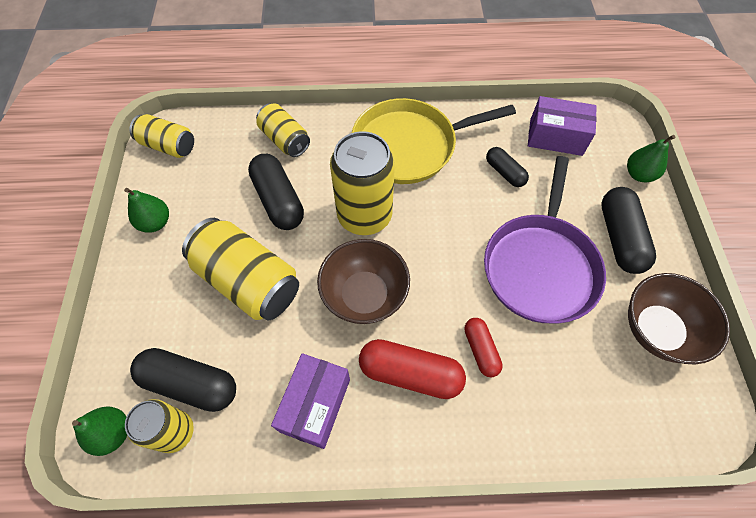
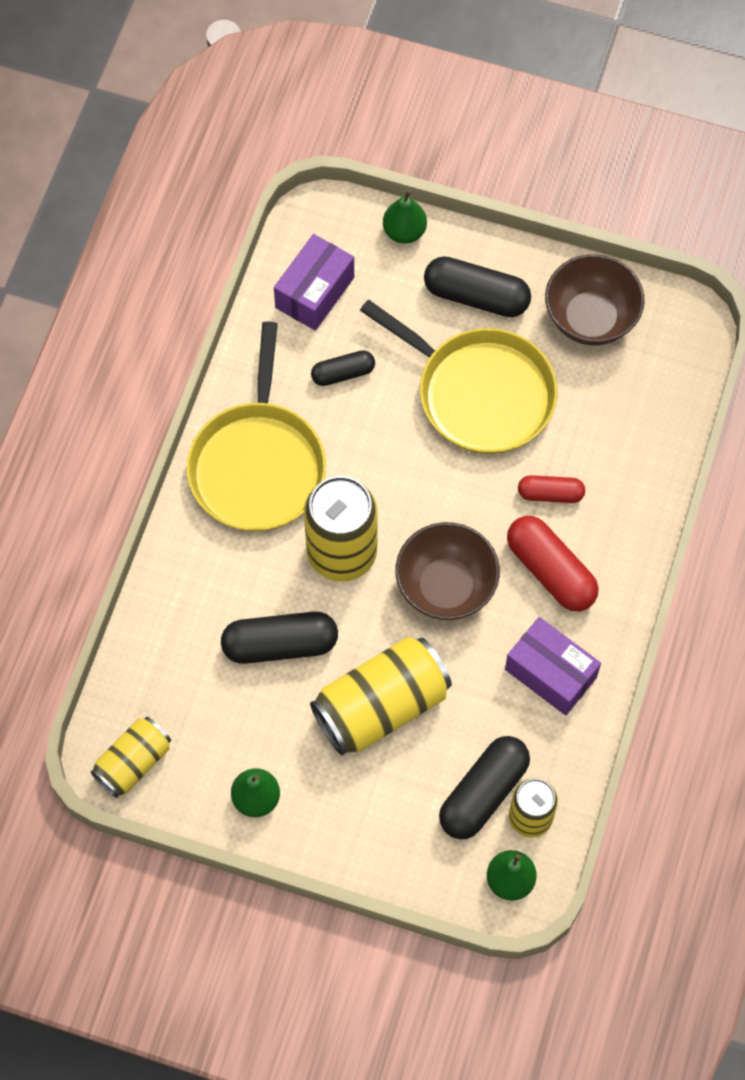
camera: 70 degrees left, 5 degrees up
yellow can [256,103,310,157] -> none
red capsule [359,339,466,399] -> red capsule turned 75 degrees counterclockwise [507,516,599,611]
purple pan [484,156,606,323] -> yellow pan [360,300,558,454]

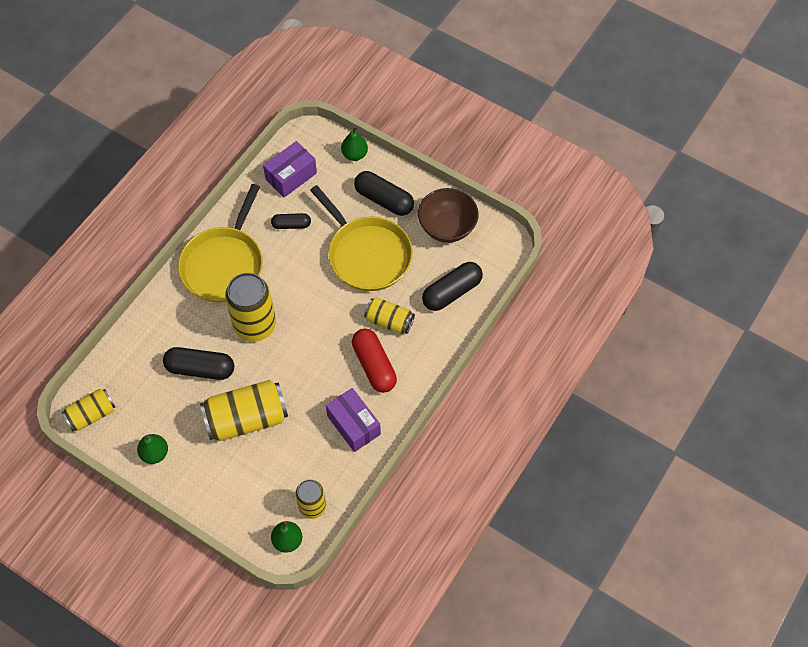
camera: 15 degrees right, 5 degrees down
brown bowl [395,522,500,620] -> none
black capsule [439,736,530,839] -> black capsule moved to [422,262,483,311]
red capsule [518,475,585,503] -> yellow can [364,297,415,334]

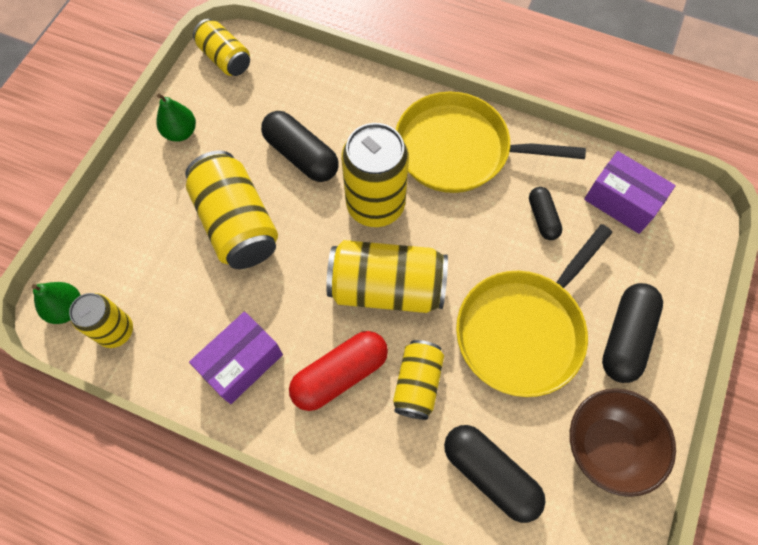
camera: 80 degrees right, 5 degrees up
black capsule [163,347,234,380] -> black capsule turned 45 degrees counterclockwise [261,111,339,182]
green pear [341,127,368,161] -> none
none -> yellow can [326,240,448,313]

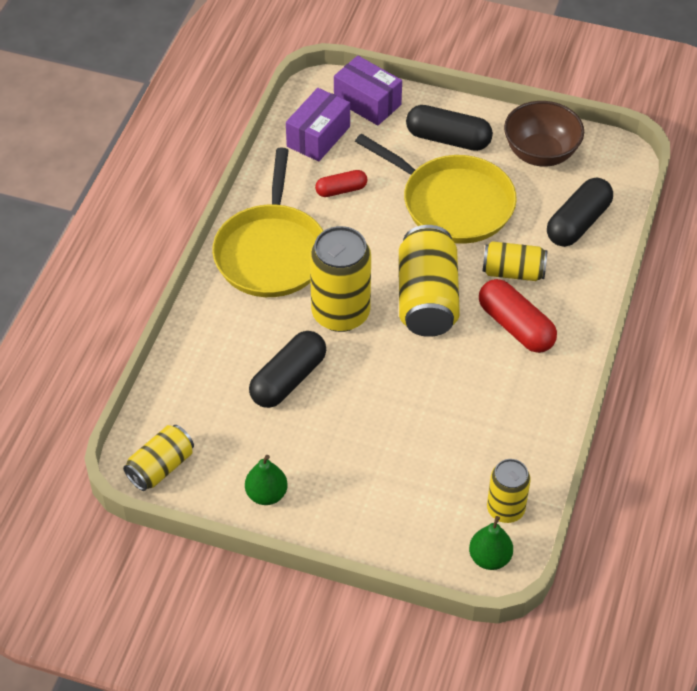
camera: 95 degrees left, 15 degrees down
yellow can [185,151,278,269] -> none
purple box [189,312,283,404] -> purple box moved to [334,55,402,126]
black capsule [529,187,562,240] -> red capsule [315,170,367,197]

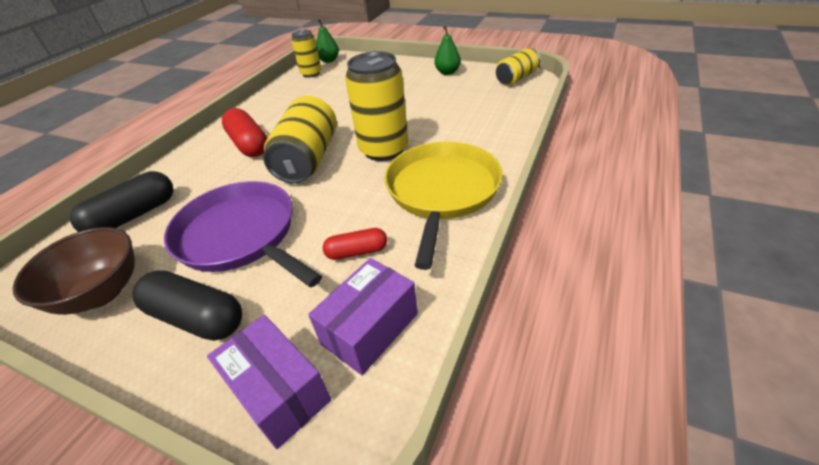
camera: 170 degrees left, 10 degrees down
black capsule [249,331,326,408] -> none
yellow pan [355,134,517,244] -> purple pan [164,181,322,287]
yellow can [483,241,548,281] -> none

